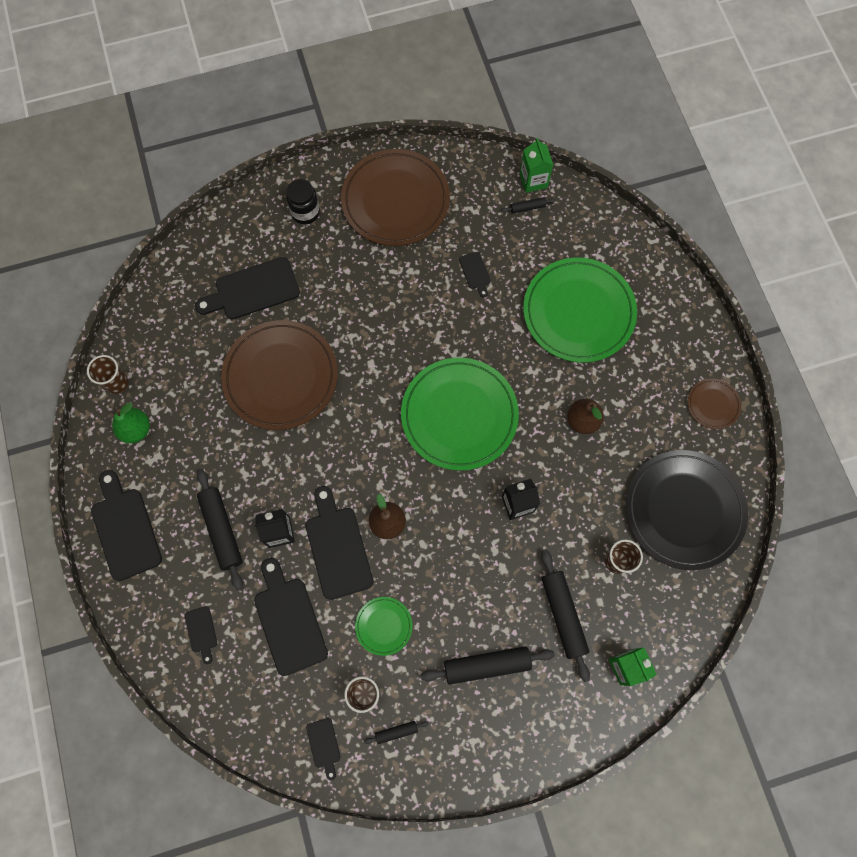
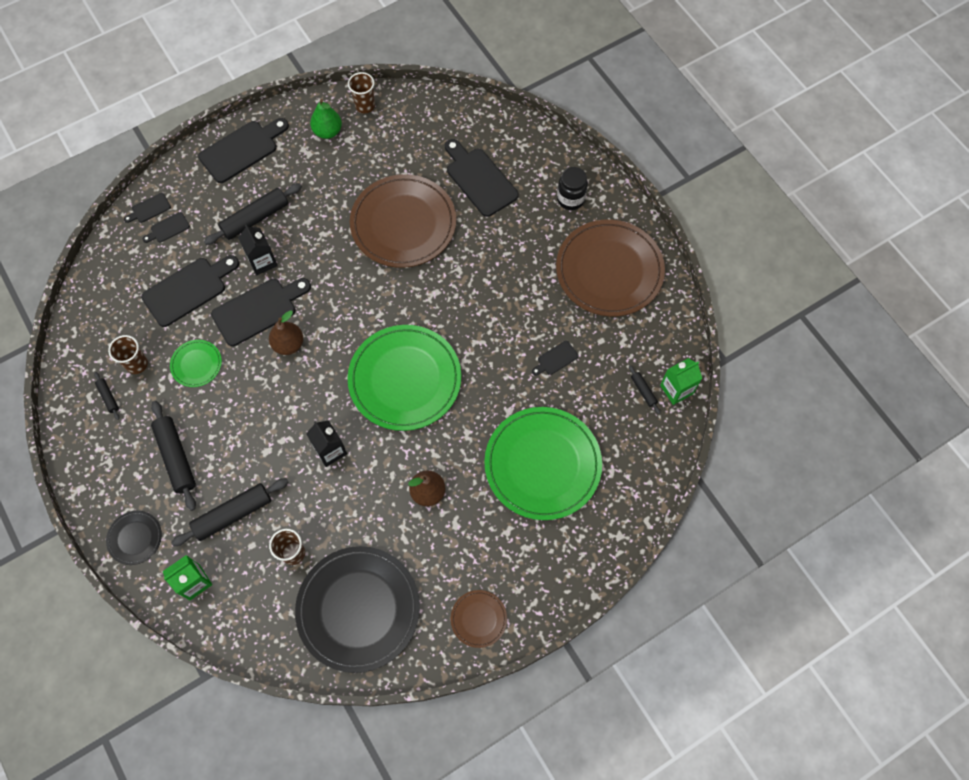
camera: 75 degrees right, 5 degrees down
black cutting board [306,718,341,780] -> black cutting board moved to [124,193,171,223]
none -> black plate [106,511,162,565]

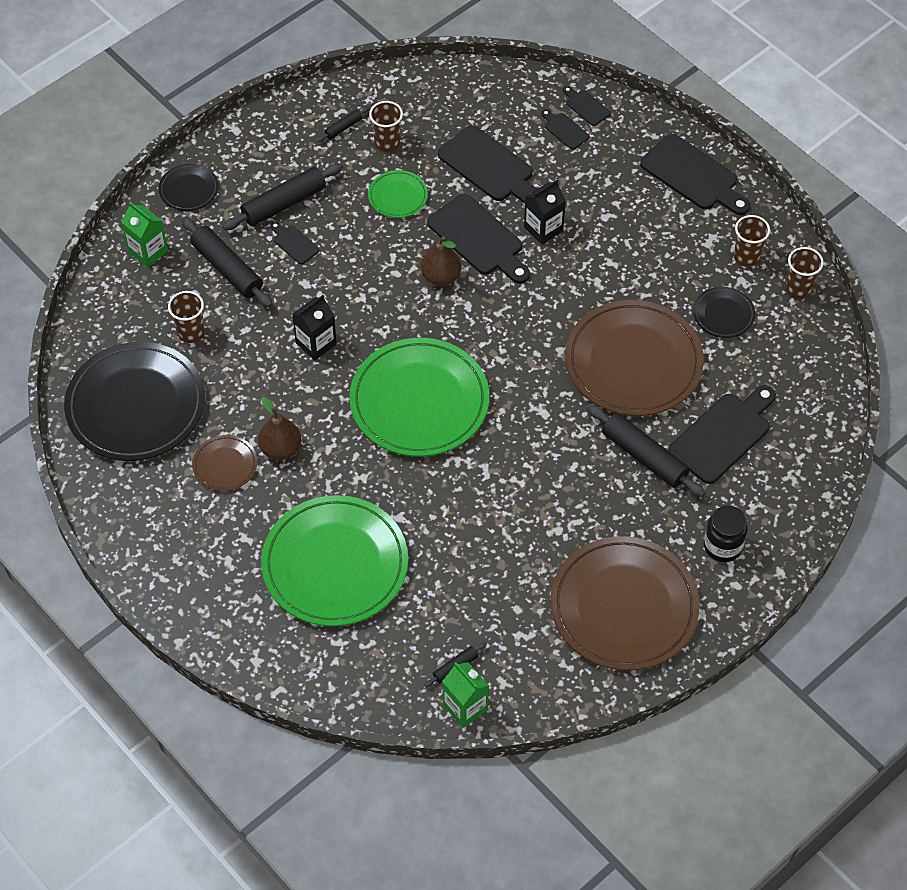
camera: 80 degrees right, 10 degrees down
black rolling pin [204,183,302,245] -> black rolling pin moved to [587,404,705,497]
green pear [310,99,342,139] -> brown cup [734,215,770,267]
brown plate [451,590,507,648] -> brown plate moved to [192,435,257,491]
black cutting board [532,341,579,376] -> black cutting board moved to [270,222,319,264]
none -> black plate [693,287,755,338]

